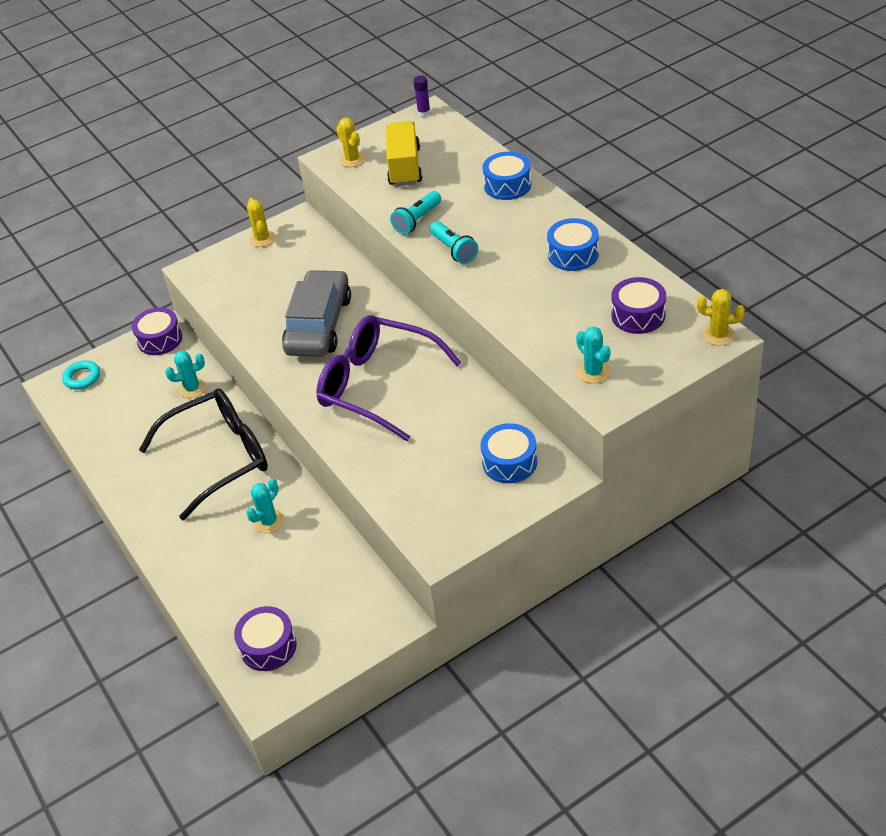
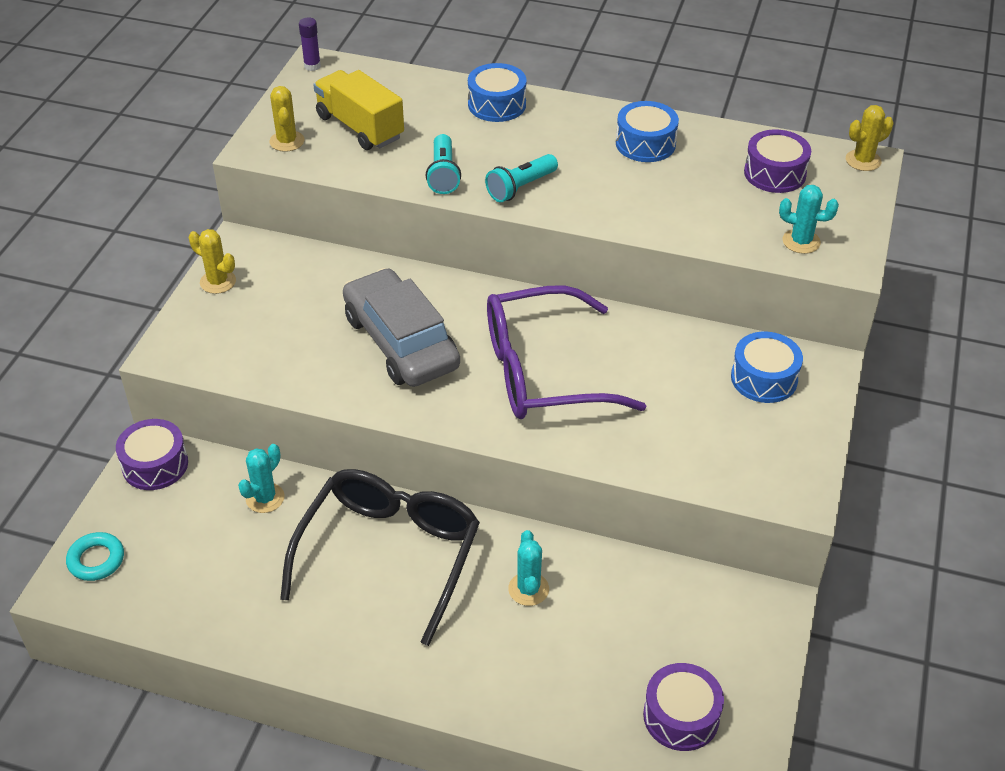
camera: 45 degrees left, 0 degrees up
yellow cactus [336,118,365,167] -> yellow cactus turned 60 degrees clockwise [269,86,304,152]
turquoise flashlight [430,221,478,264] -> turquoise flashlight turned 120 degrees clockwise [485,154,558,202]

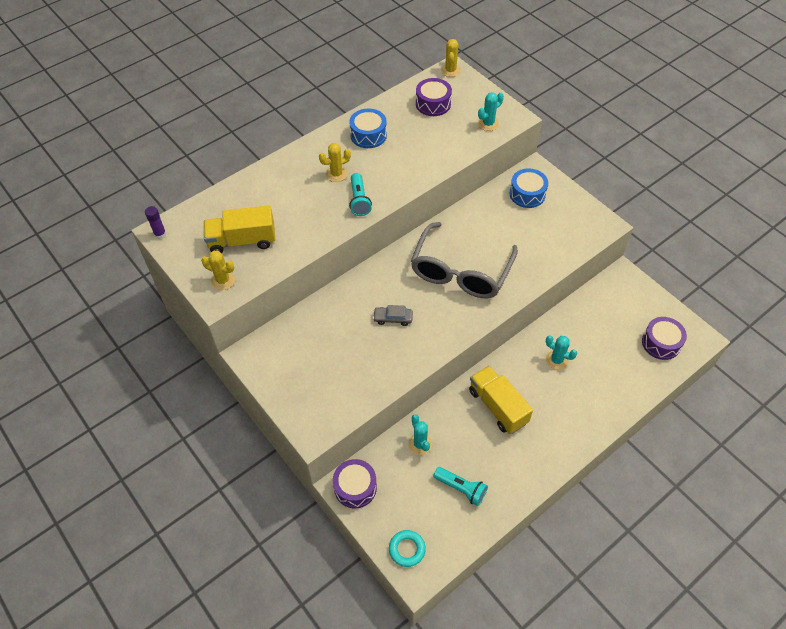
camera: 55 degrees left, 10 degrees up
yellow cactus [189,229,236,294] -> yellow cactus moved to [319,143,351,182]
black glasses [280,469,480,646] -> yellow truck [469,366,533,434]
grey car [343,268,460,387] -> grey car [373,305,413,326], size x0.41
turquoise flashlight [426,134,461,194] -> turquoise flashlight moved to [433,467,488,506]
blue drum [468,63,527,122] -> none
purple glasses [487,285,646,419] -> grey glasses [411,222,518,298]

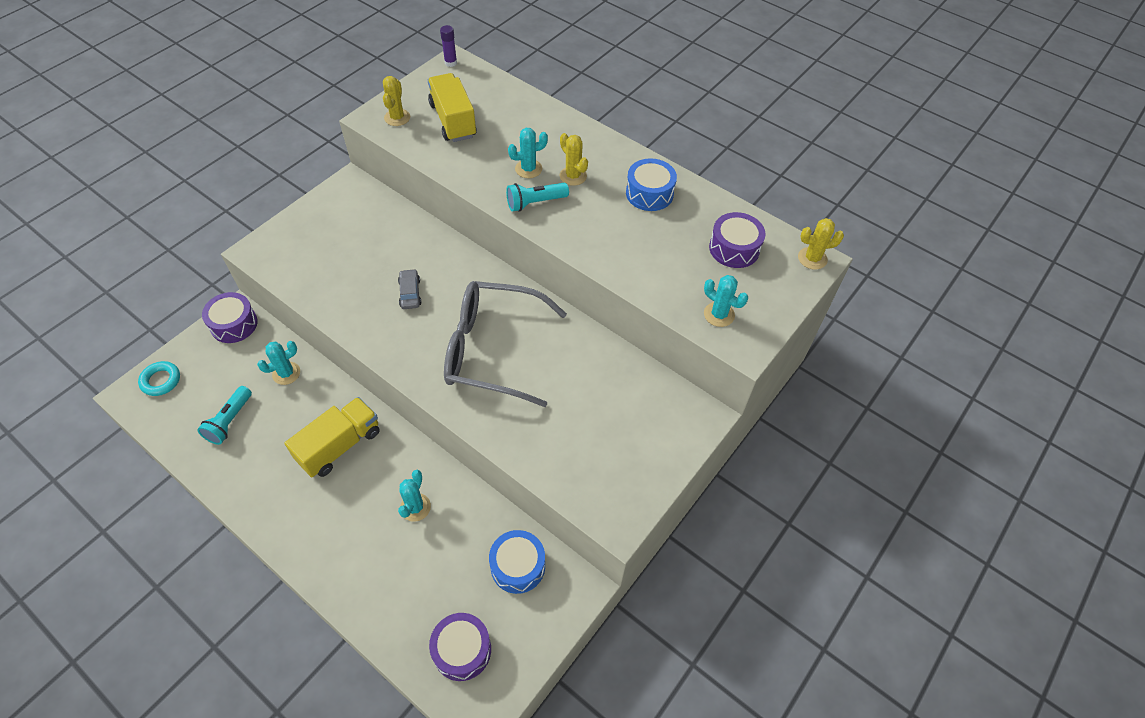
camera: 75 degrees right, 0 degrees up
blue drum [510,168,548,208] -> blue drum moved to [489,530,545,594]
none -> turquoise cactus [508,128,548,178]

